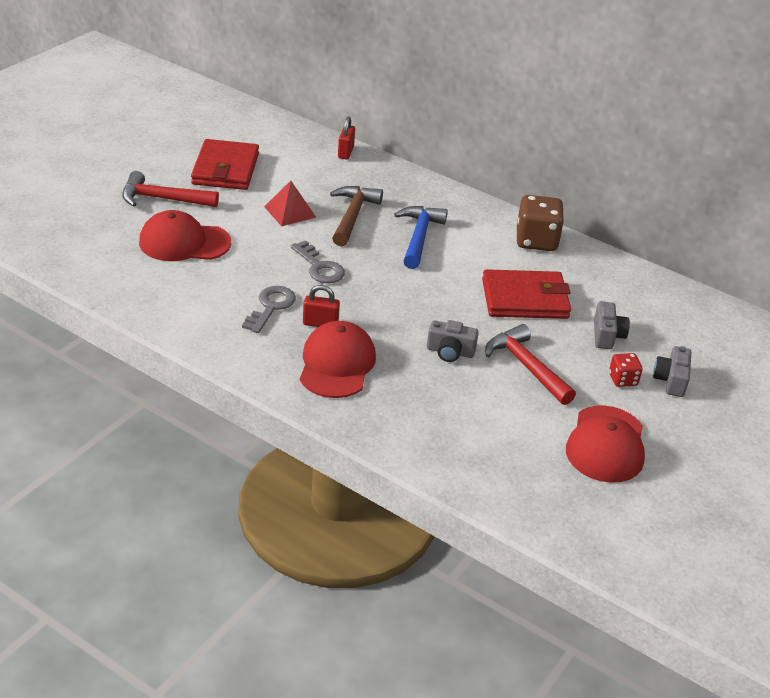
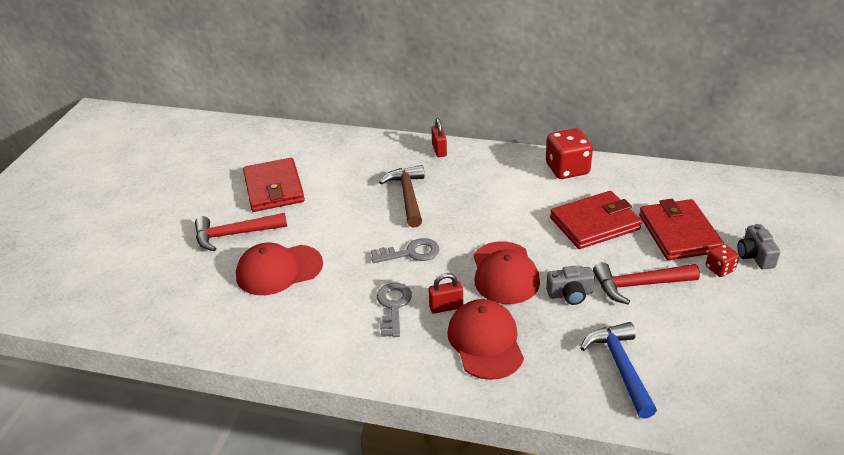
camera: 15 degrees left, 0 degrees up
red pyramid [264,181,316,226] -> none
grey key [290,240,345,283] -> grey key turned 45 degrees counterclockwise [371,238,440,263]
red padlock [338,116,355,160] -> red padlock moved to [431,118,447,157]
blue hammer [394,206,448,269] -> blue hammer moved to [580,322,657,419]
red hammer [485,324,576,405] -> red hammer turned 45 degrees counterclockwise [593,262,700,305]
brown dice [517,195,564,251] -> red dice [546,128,593,179]
red cap [566,405,645,483] -> red cap moved to [474,241,540,304]
grey camera [594,301,630,349] -> red wallet [639,199,724,260]

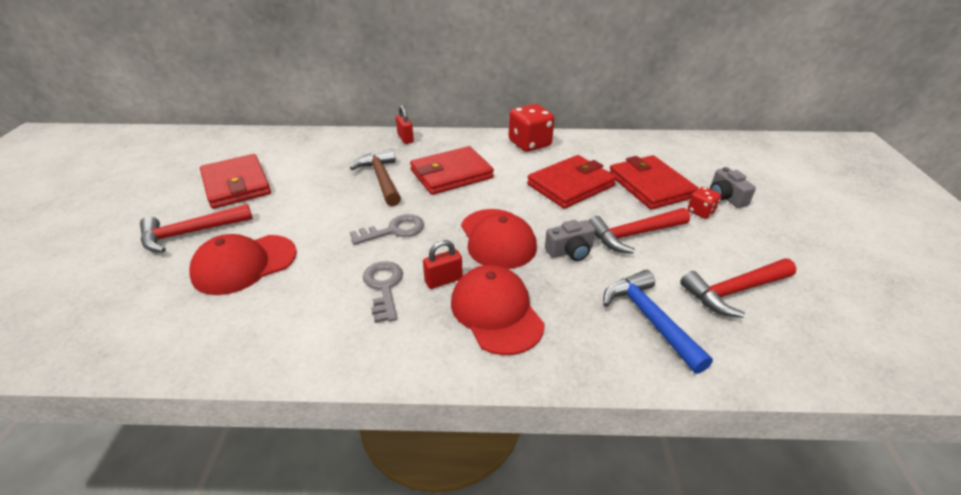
camera: 15 degrees left, 0 degrees up
none -> red wallet [410,146,494,195]
none -> red hammer [680,259,796,318]

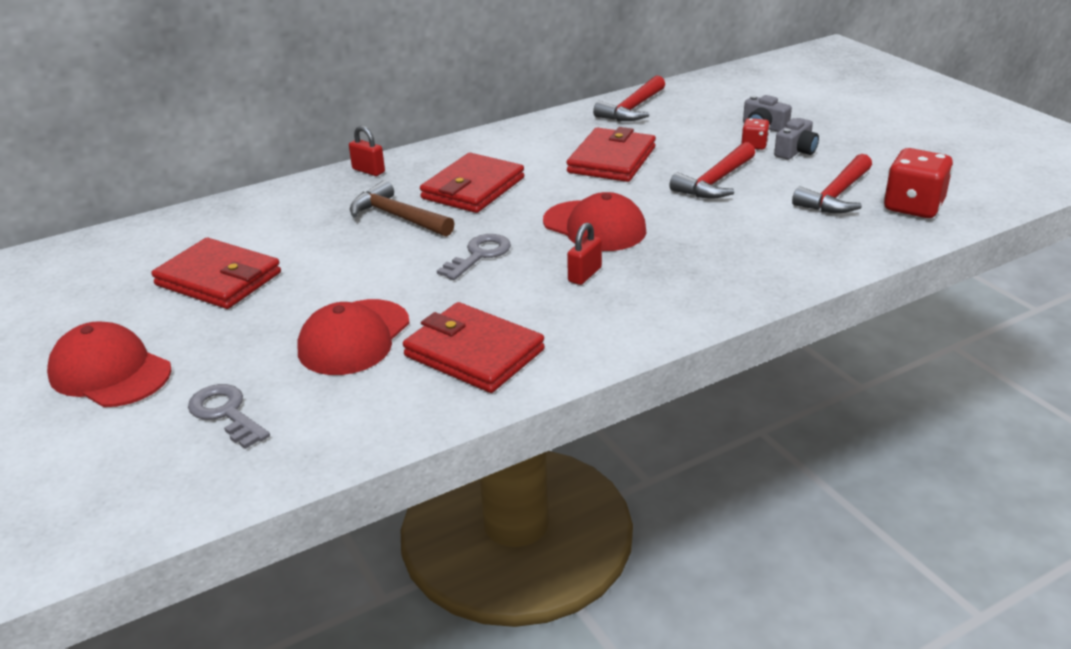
camera: 30 degrees left, 5 degrees down
red hammer [140,204,253,253] -> red hammer moved to [593,75,665,121]
grey key [363,261,403,323] -> grey key moved to [188,384,270,449]
red cap [451,265,545,355] -> red cap moved to [47,321,172,407]
red dice [508,104,554,152] -> red dice moved to [884,148,953,218]
grey camera [545,220,596,261] -> grey camera moved to [774,118,819,160]
blue hammer [603,270,713,374] -> none
red wallet [609,155,699,210] -> red wallet moved to [403,302,545,393]

